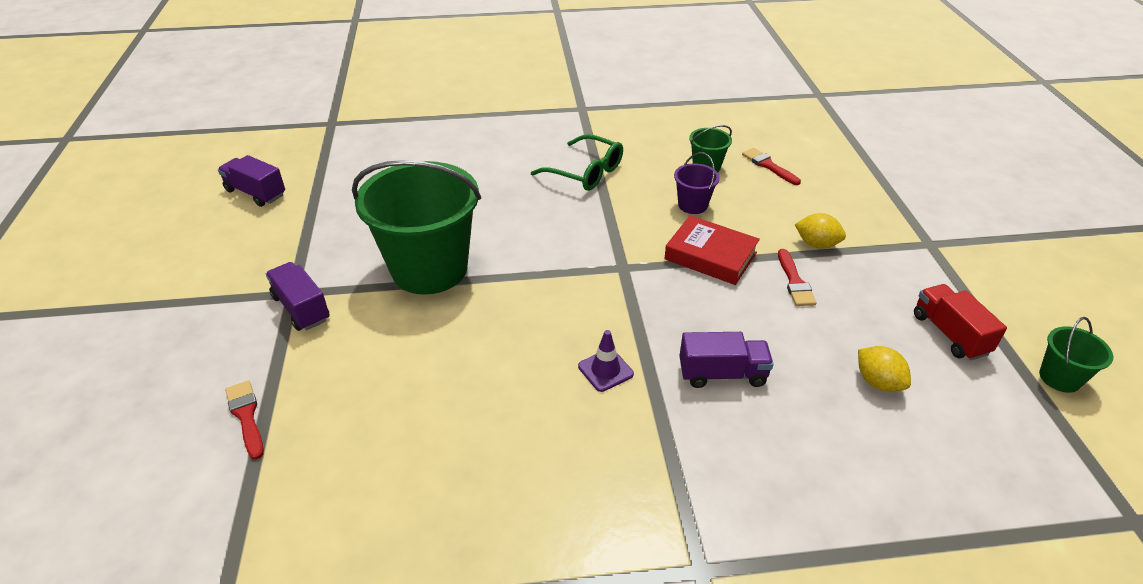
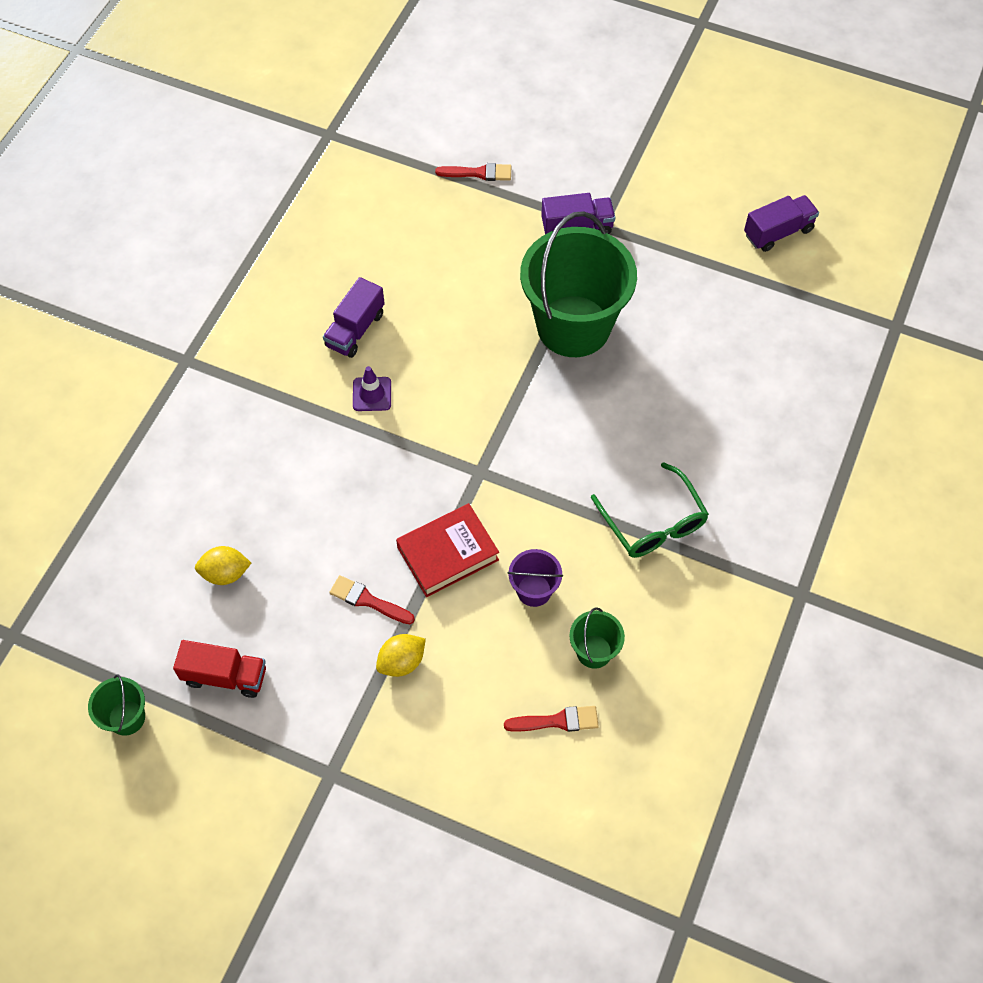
camera: 120 degrees right, 20 degrees up
green glasses [531,134,623,191] -> green glasses turned 90 degrees counterclockwise [591,462,709,558]
purple truck [679,332,774,388] -> purple truck moved to [323,277,385,358]

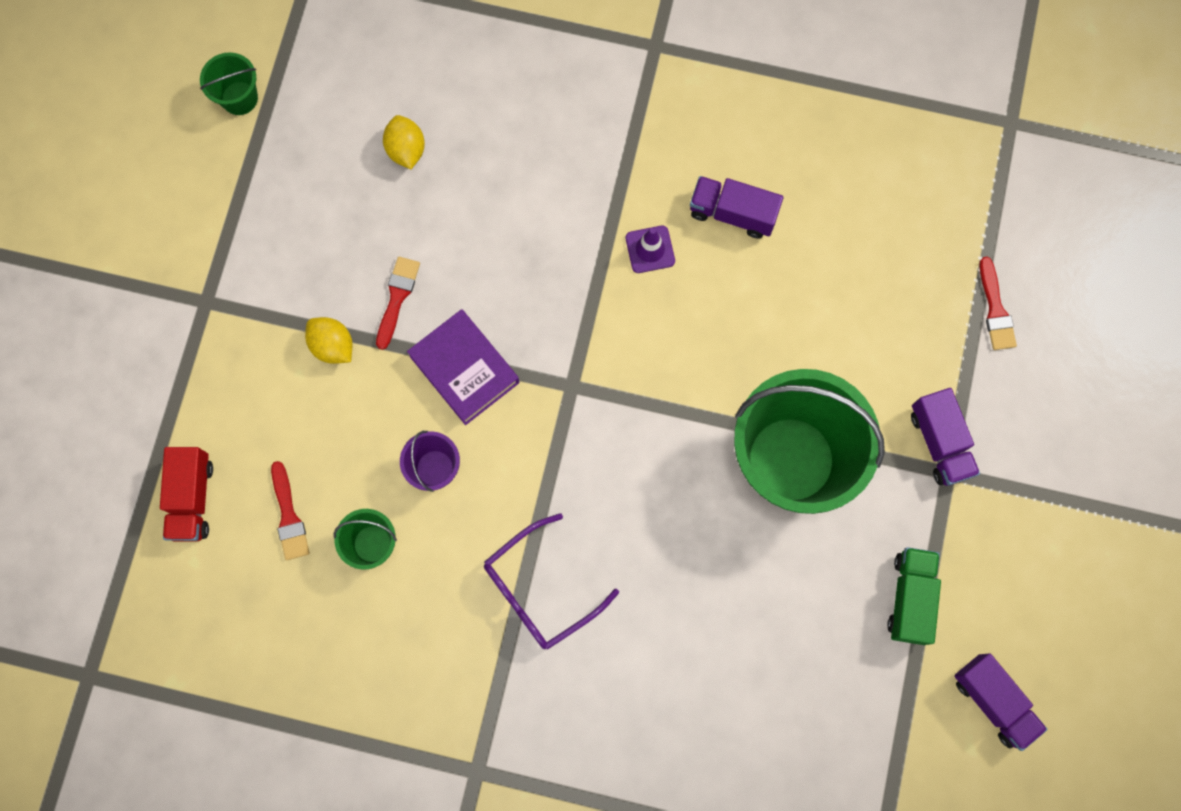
camera: 80 degrees right, 15 degrees up
red truck [173,640,266,698] -> red truck moved to [160,447,213,542]
red book [396,503,499,597] -> purple book [407,309,519,425]
green glasses [591,462,709,558] -> purple glasses [484,513,619,650]
none -> green truck [887,547,941,645]

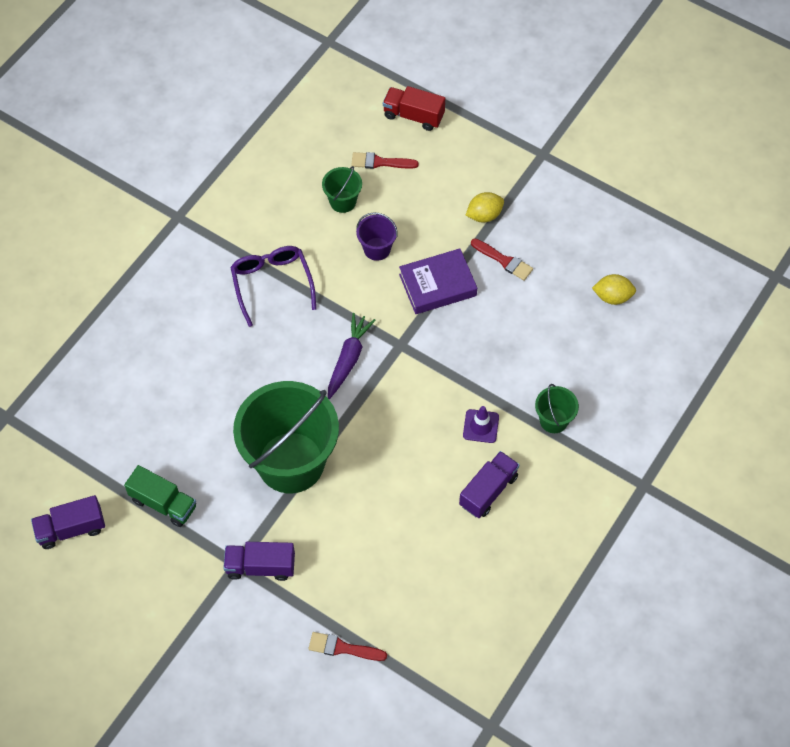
camera: 110 degrees right, 15 degrees down
green bucket [200,52,258,115] -> green bucket moved to [535,384,579,433]
none -> purple carrot [328,313,376,399]

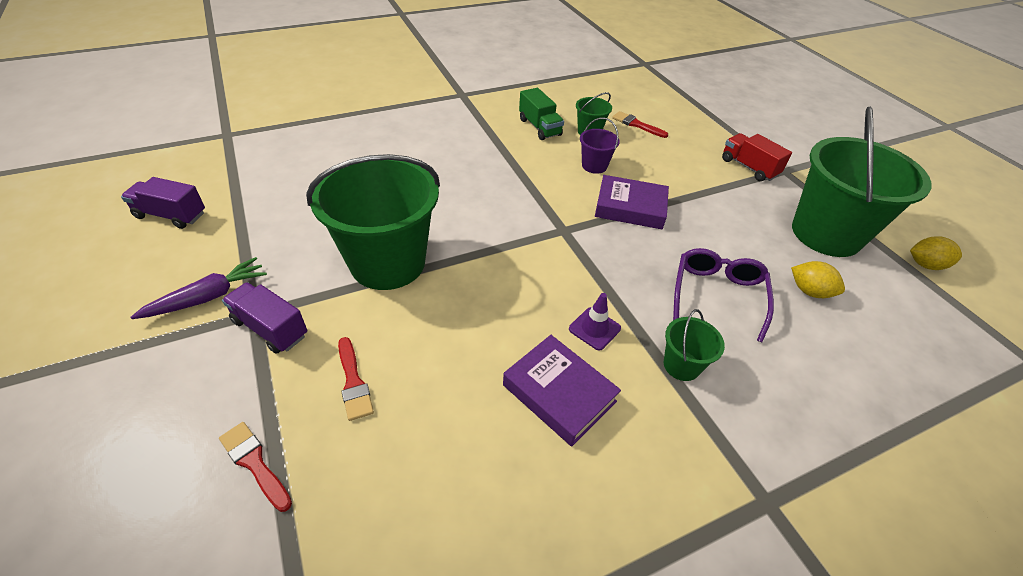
camera: 30 degrees right, 15 degrees down
green truck [124,465,196,527] -> green truck moved to [519,88,564,140]
purple glasses [230,246,316,327] -> purple glasses moved to [673,248,774,342]
purple carrot [328,313,376,399] -> purple carrot moved to [131,257,267,319]
red truck [383,86,445,131] -> red truck moved to [722,133,792,181]
purple truck [459,451,519,518] -> purple book [503,335,621,446]
yellow lemon [465,192,504,222] -> yellow lemon moved to [910,236,962,270]
red brush [471,238,533,281] -> red brush moved to [338,337,374,421]
none -> green bucket [792,107,932,257]

